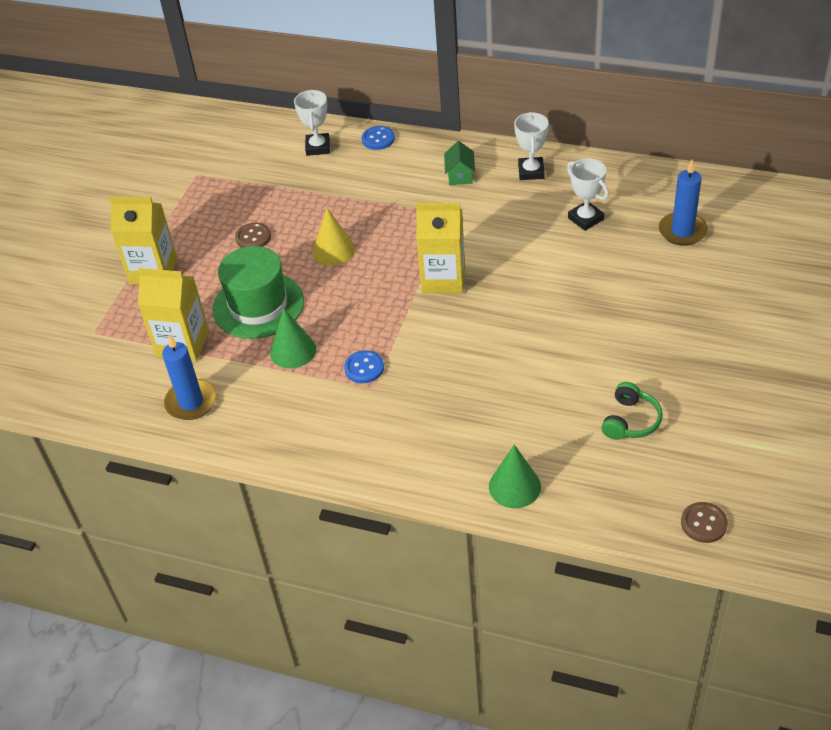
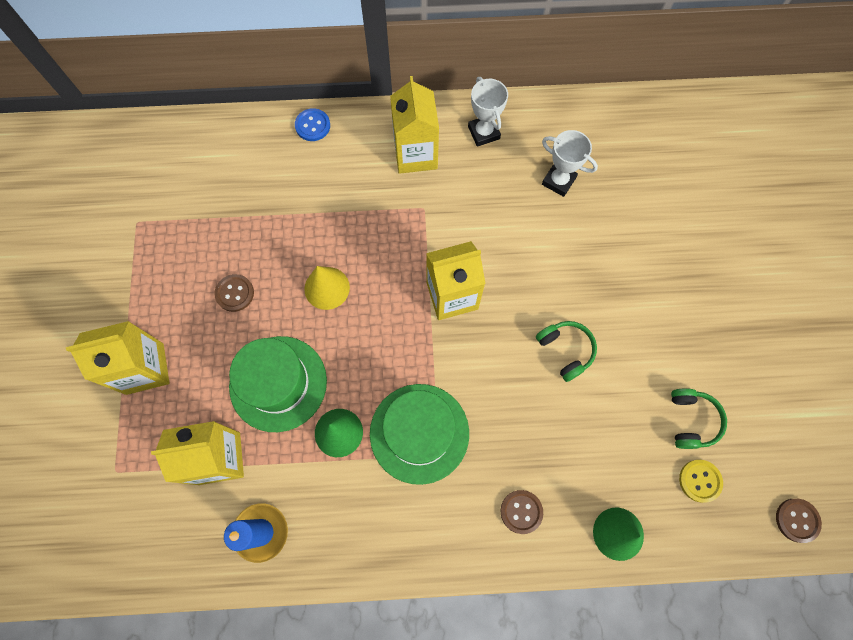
camera: 25 degrees left, 25 degrees up
white trophy [294,90,330,156] -> none
blue button [344,350,384,383] -> green hat [370,384,469,485]
green house [444,141,475,185] -> yellow carton [390,76,439,174]
blue candle [659,160,708,246] -> none
none -> brown button [501,490,543,534]
none -> green headphones [536,321,597,382]
none -> yellow button [679,460,723,503]

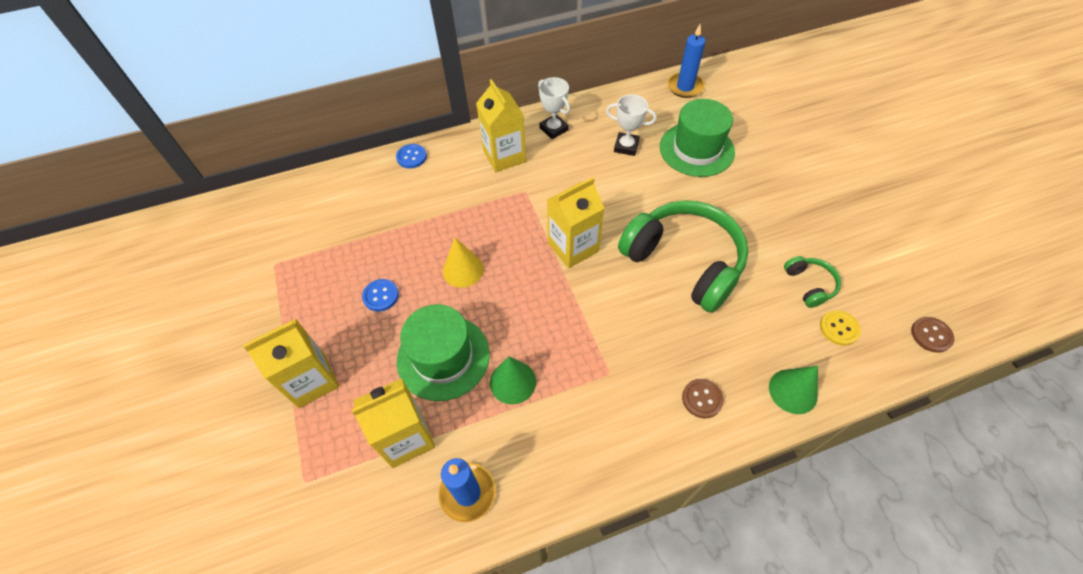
camera: 15 degrees left, 15 degrees down
brown button [214,274,254,312] -> blue button [362,279,399,312]
green hat [370,384,469,485] -> green hat moved to [660,99,735,177]
green headphones [536,321,597,382] -> green headphones [618,200,748,313], size x2.29
none -> blue candle [667,24,706,98]

